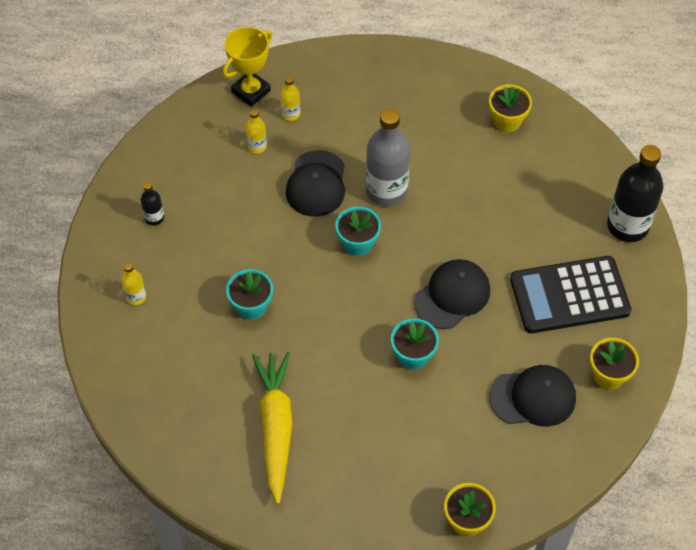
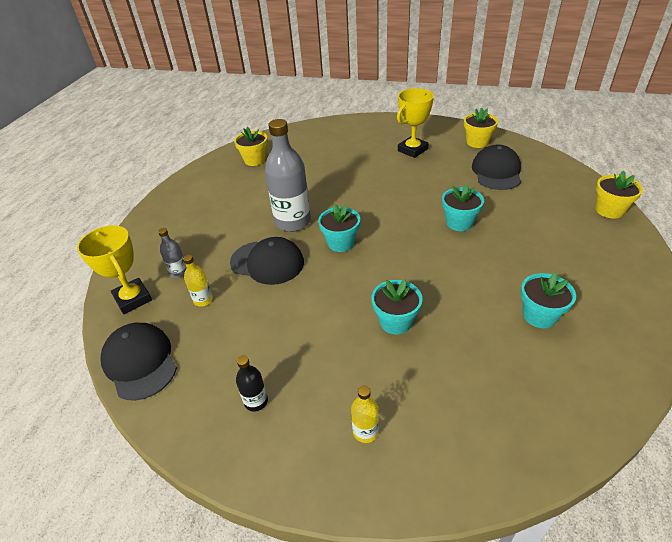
camera: 75 degrees left, 15 degrees down
yellow carrot [252,352,292,504] -> turquoise flower pot [521,272,576,328]
yellow bottle [281,76,300,121] -> grey bottle [158,228,187,278]
black cap [414,259,490,329] -> black cap moved to [100,323,177,401]
black calculator [510,256,631,333] -> yellow trophy [397,88,434,158]
black bottle [607,145,664,242] -> none

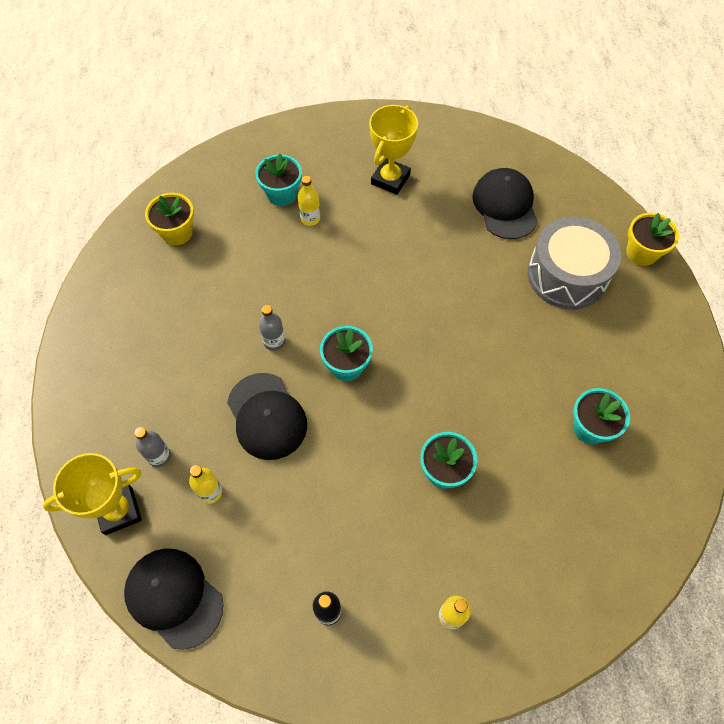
camera: 20 degrees left, 20 degrees up
yellow trophy [77,225,152,314] -> yellow trophy turned 60 degrees counterclockwise [42,453,142,535]
black cap [230,237,304,285] -> black cap turned 60 degrees clockwise [227,373,307,460]
grey bottle [265,119,311,232] -> grey bottle [259,305,285,351], size x0.46
turquoise flower pot [442,184,484,231] -> turquoise flower pot moved to [255,154,302,206]
yellow flower pot [464,108,498,148] -> none
none -> yellow bottle [298,176,320,226]
none -> grey drum [527,217,621,310]

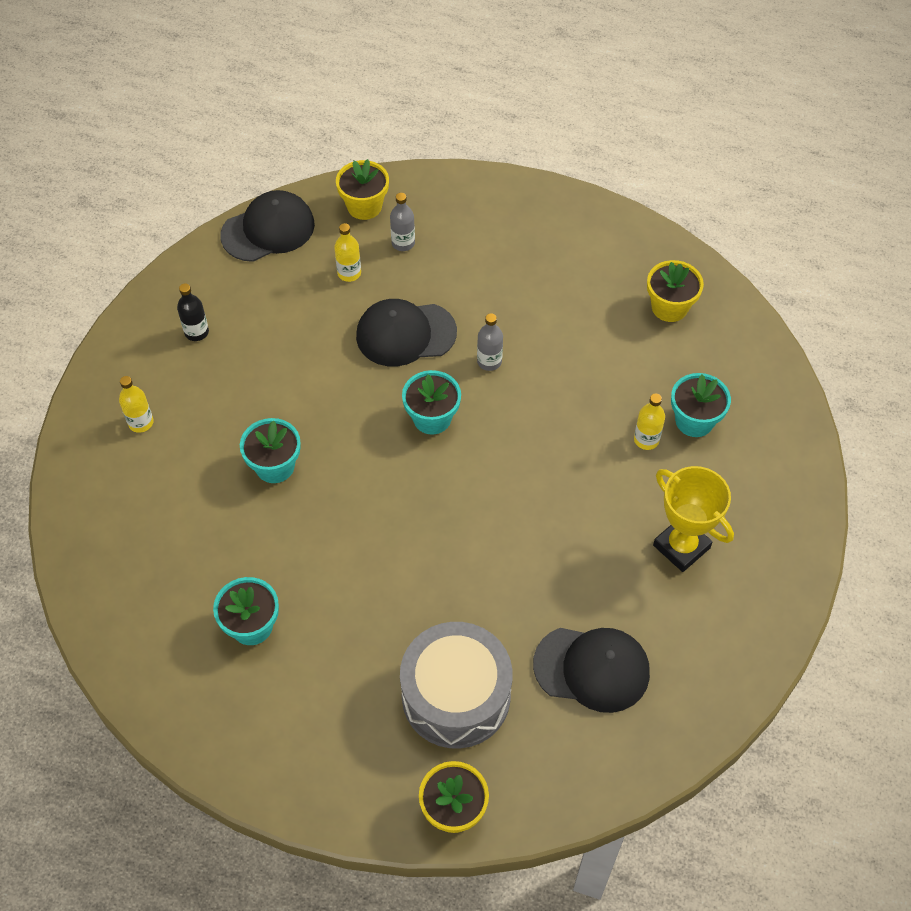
camera: 110 degrees right, 5 degrees down
yellow trophy [42,453,142,535] -> yellow flower pot [336,159,389,220]

